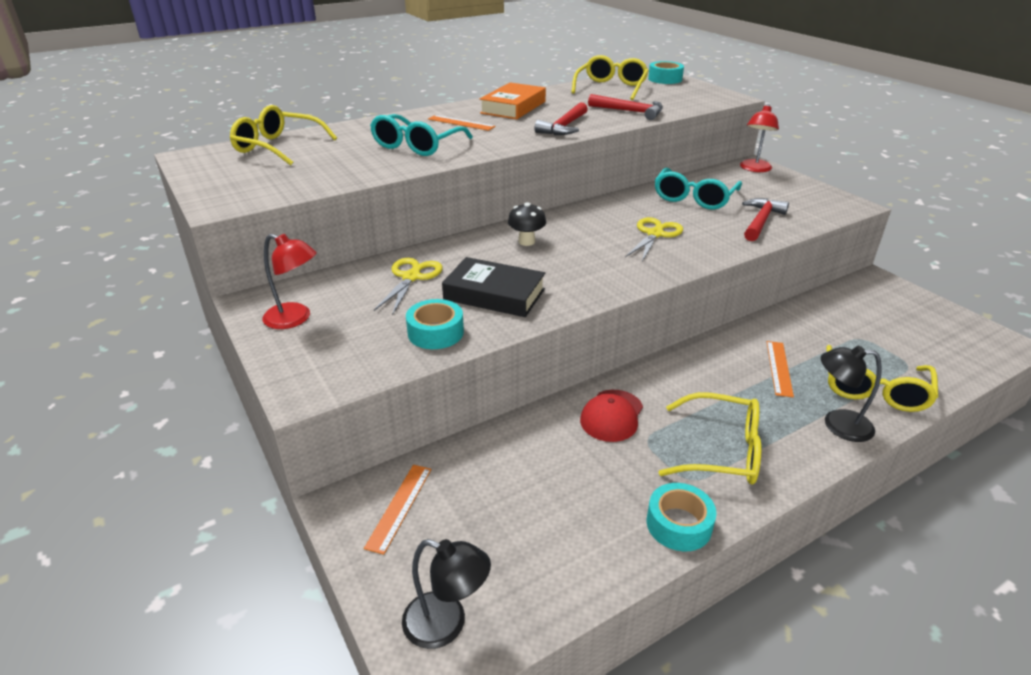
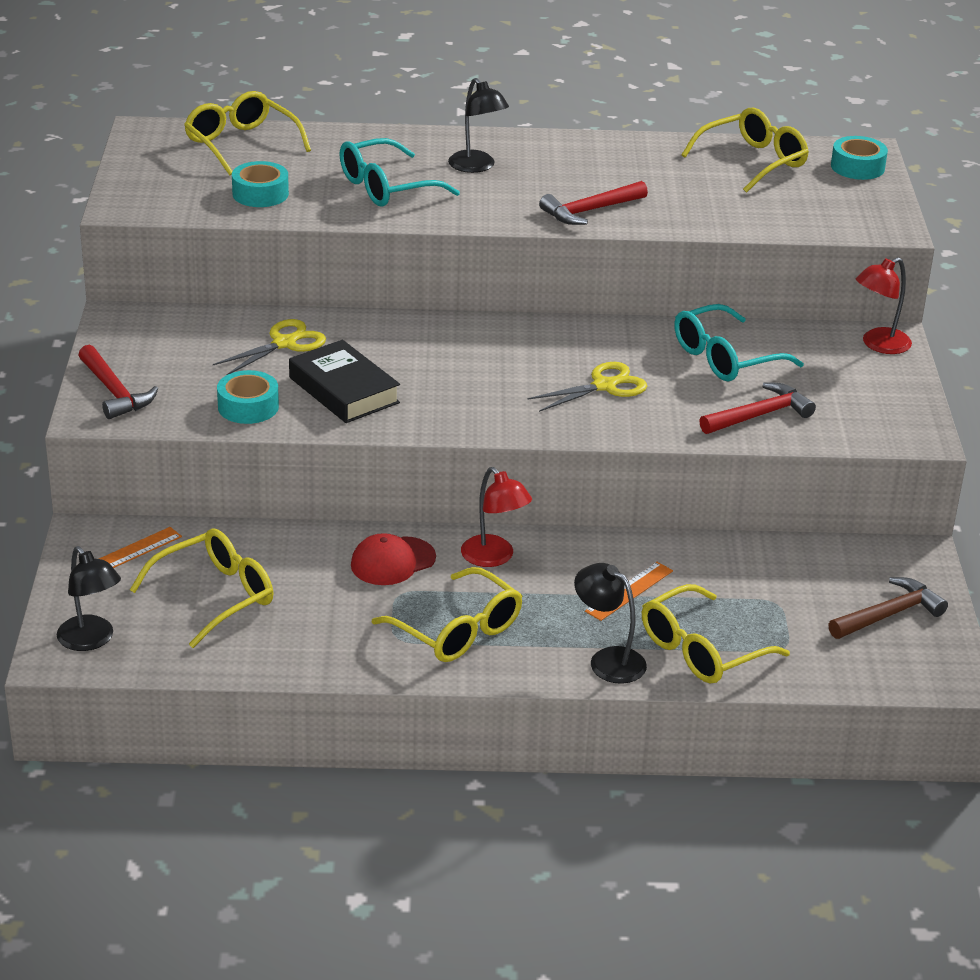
camera: 30 degrees right, 0 degrees up
red lamp [262,234,317,329] -> red lamp moved to [461,467,532,567]
orange ruler [428,115,496,131] -> black lamp [448,78,509,173]
orange book [480,82,546,119] -> none
black mushroom [508,202,546,246] -> none
red hammer [588,94,663,120] -> red hammer moved to [78,345,158,419]
turquoise tape [647,483,716,552] -> turquoise tape moved to [232,161,289,207]
none -> yellow glasses [130,528,273,648]
none -> brown hammer [828,577,948,639]

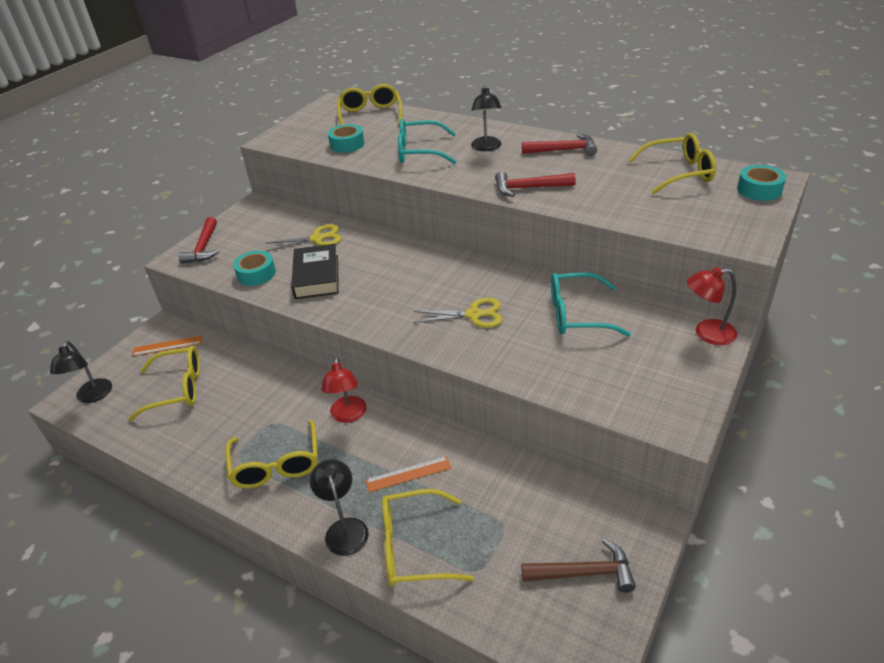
camera: 35 degrees right, 5 degrees up
red cap [351,533,436,585] -> none
red hammer [699,383,816,434] -> red hammer moved to [522,134,597,156]

